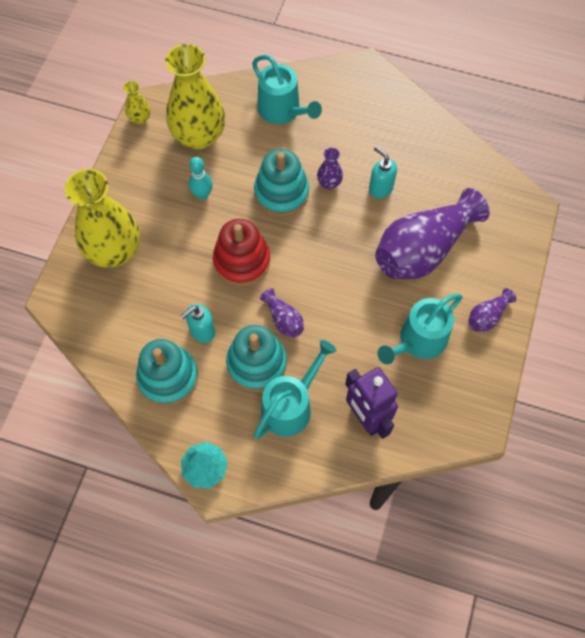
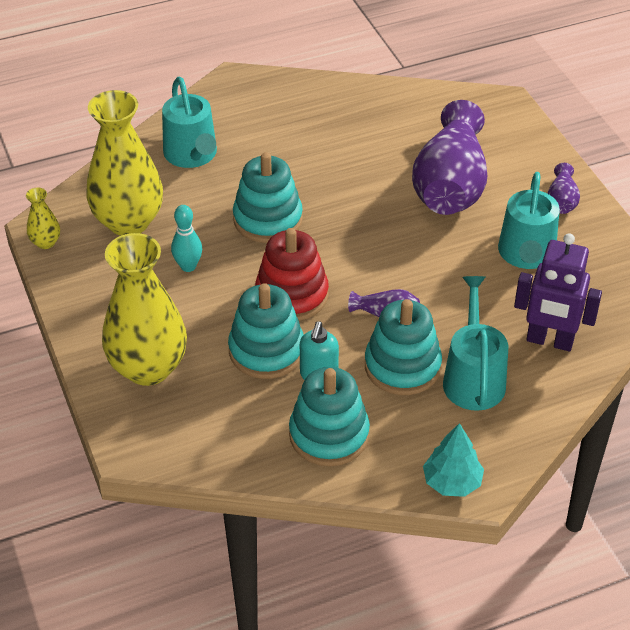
camera: 40 degrees left, 20 degrees down
turquoise watering can [252,55,322,124] -> turquoise watering can turned 60 degrees clockwise [162,77,217,168]
purple vase [317,147,343,189] -> none
turquoise soap dispenser [369,146,397,199] -> none
none -> turquoise stacking toy [228,283,304,379]

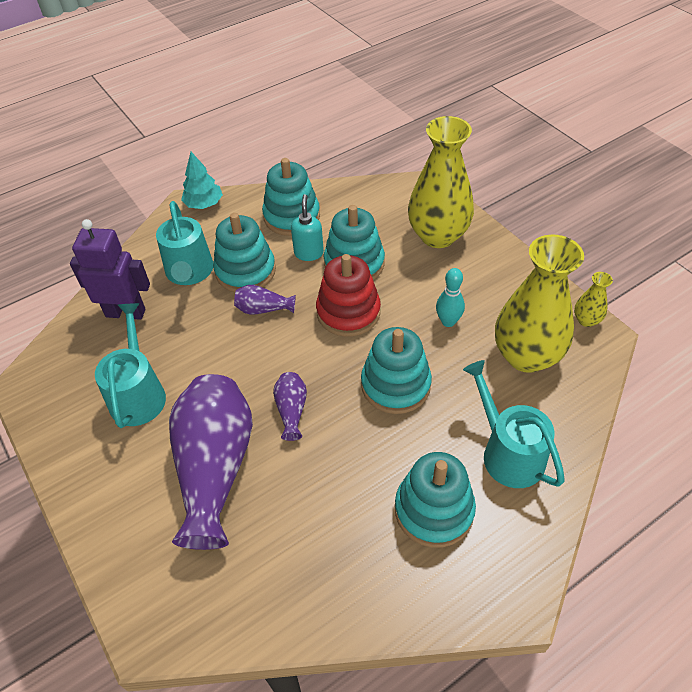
camera: 170 degrees right, 5 degrees up
purple vase [548,163,580,214] -> purple vase moved to [273,372,307,441]
none -> turquoise stacking toy [395,452,476,548]

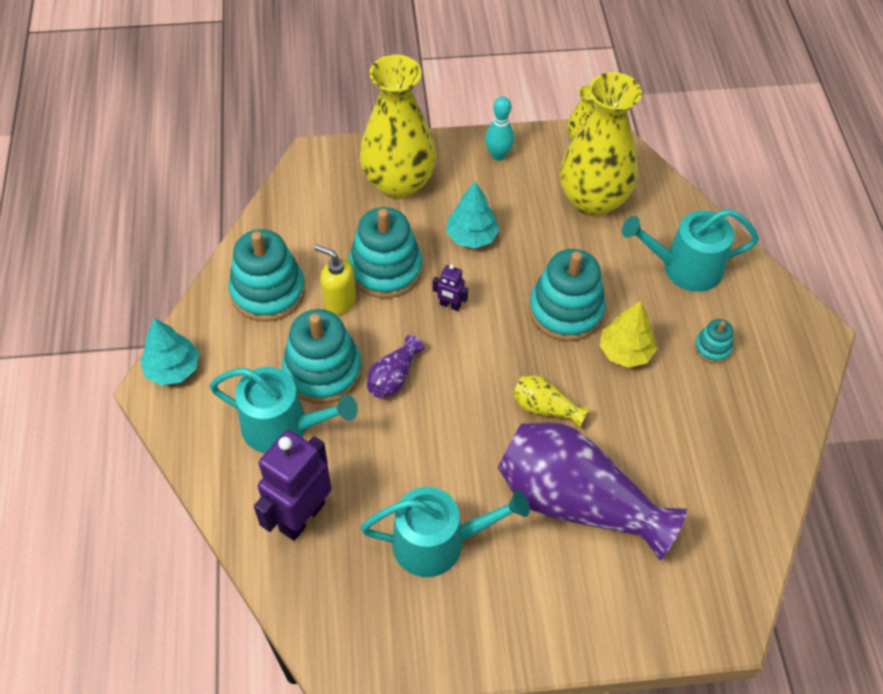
camera: 65 degrees left, 5 degrees up
turquoise watering can [95,303,166,428] -> turquoise watering can turned 150 degrees clockwise [361,487,530,577]
purple vase [273,372,307,441] -> yellow vase [513,376,589,428]
turquoise soap dispenser [291,194,324,261] -> yellow soap dispenser [315,245,356,315]
red stacking toy [316,254,381,337] -> purple robot [433,264,468,311]
turquoise stacking toy [395,452,476,548] -> turquoise stacking toy [694,319,733,363], size x0.49
turquoise bowling pin [436,268,465,327] -> turquoise bowling pin moved to [485,96,514,161]
none -> turquoise tree [446,181,499,249]
none -> yellow tree [599,301,657,368]

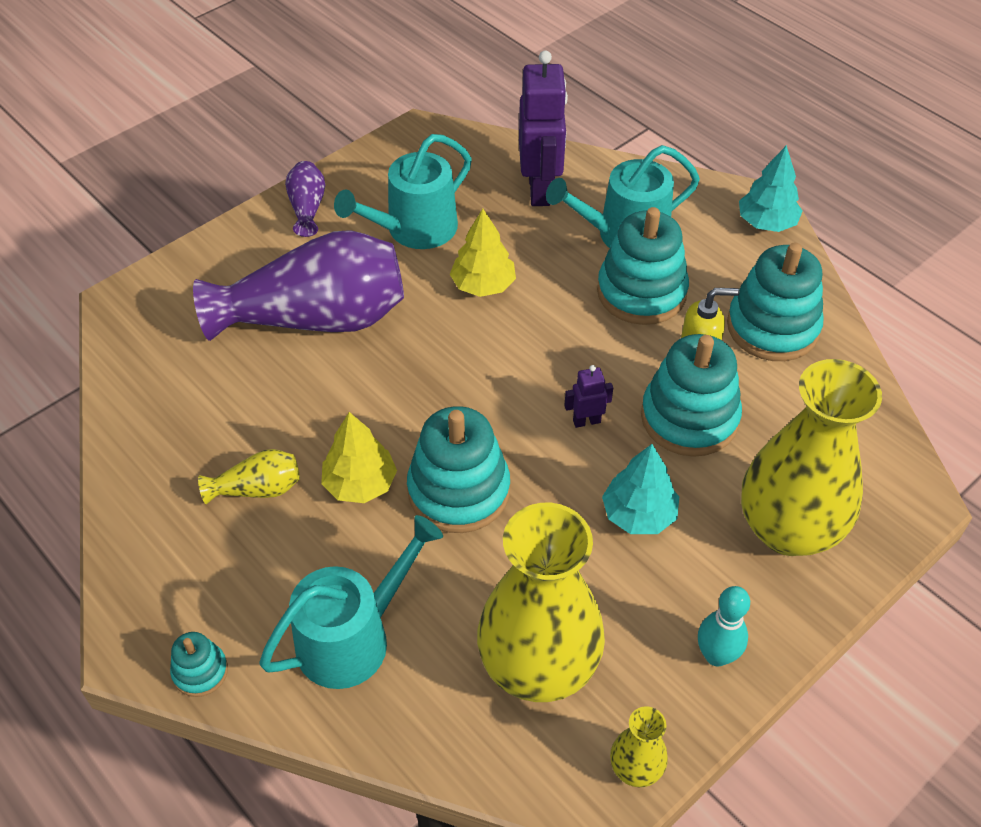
camera: 145 degrees right, 5 degrees down
purple vase [367,335,424,398] -> purple vase moved to [285,161,325,237]
yellow vase [513,376,589,428] -> yellow vase moved to [198,449,300,504]
turquoise stacking toy [694,319,733,363] -> turquoise stacking toy moved to [170,632,228,697]
none -> yellow tree [450,209,516,297]

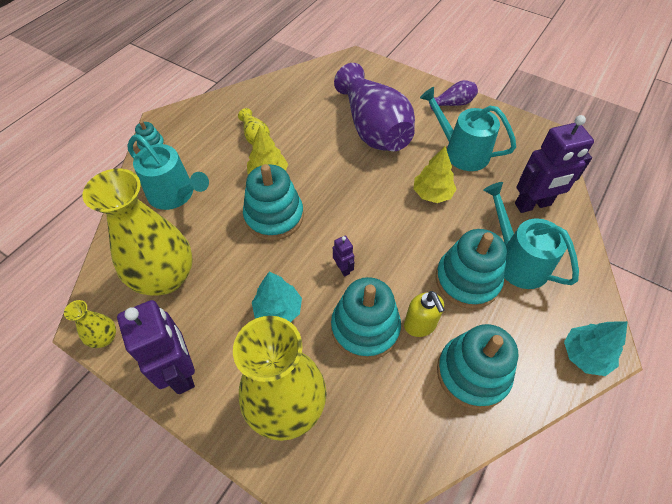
camera: 75 degrees right, 5 degrees up
turquoise bowling pin [698,586,750,666] -> purple robot [117,300,195,394]

